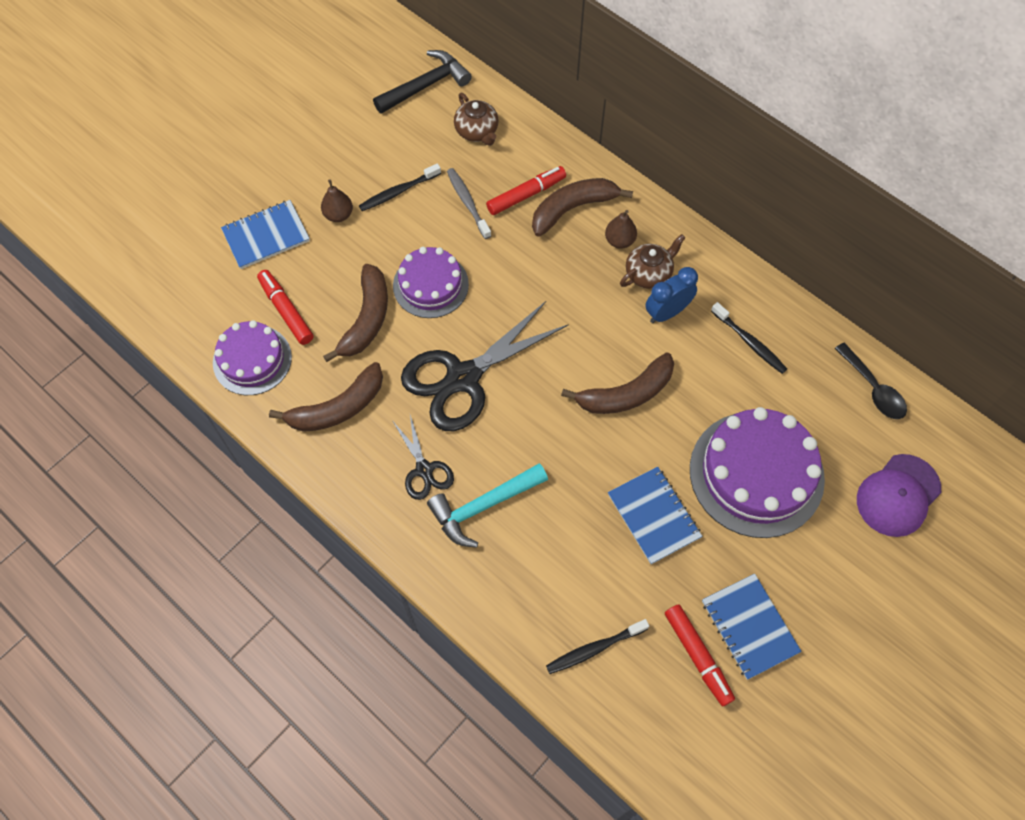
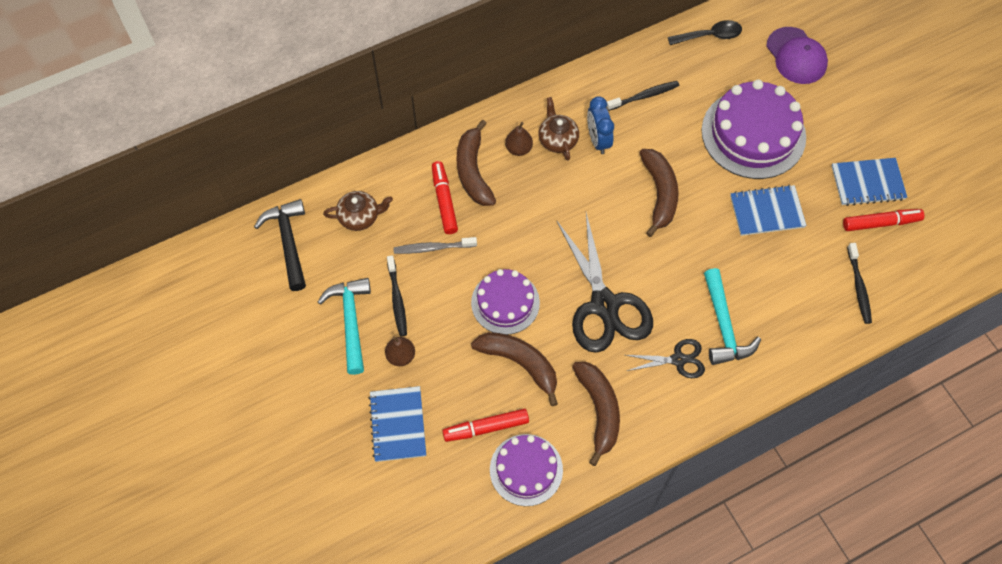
camera: 70 degrees left, 0 degrees up
none -> turquoise hammer [318,278,371,375]

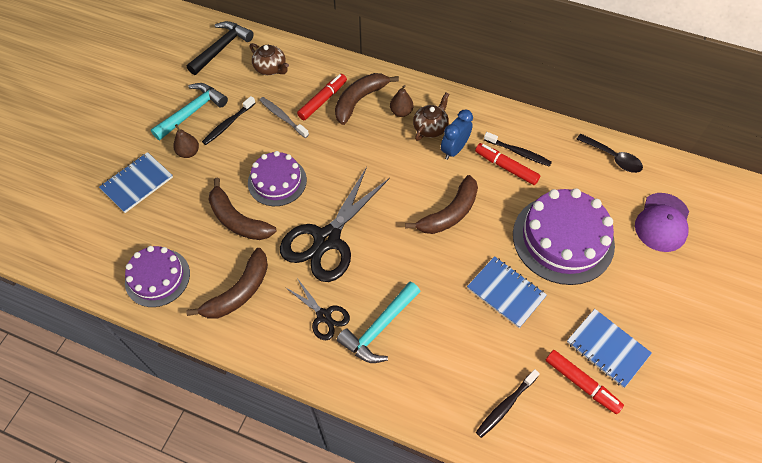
camera: 50 degrees right, 5 degrees down
red marker [442,409,529,442] -> red marker moved to [475,143,541,185]
brown banana [471,332,558,406] -> brown banana turned 135 degrees clockwise [208,178,276,240]

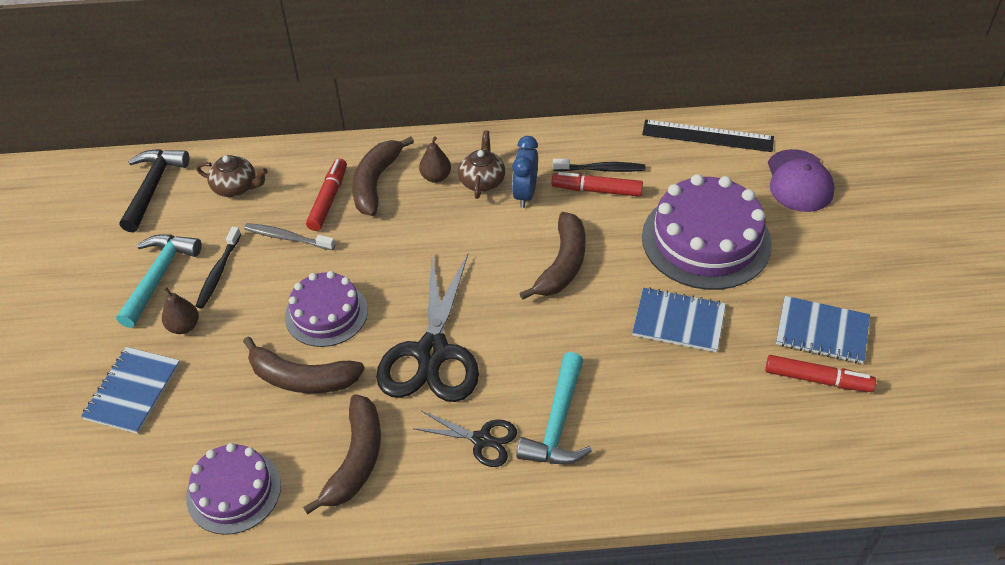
camera: 25 degrees left, 10 degrees down
black toothbrush [476,369,540,438] -> none
black spoon [576,134,643,173] -> black ruler [642,120,774,152]

